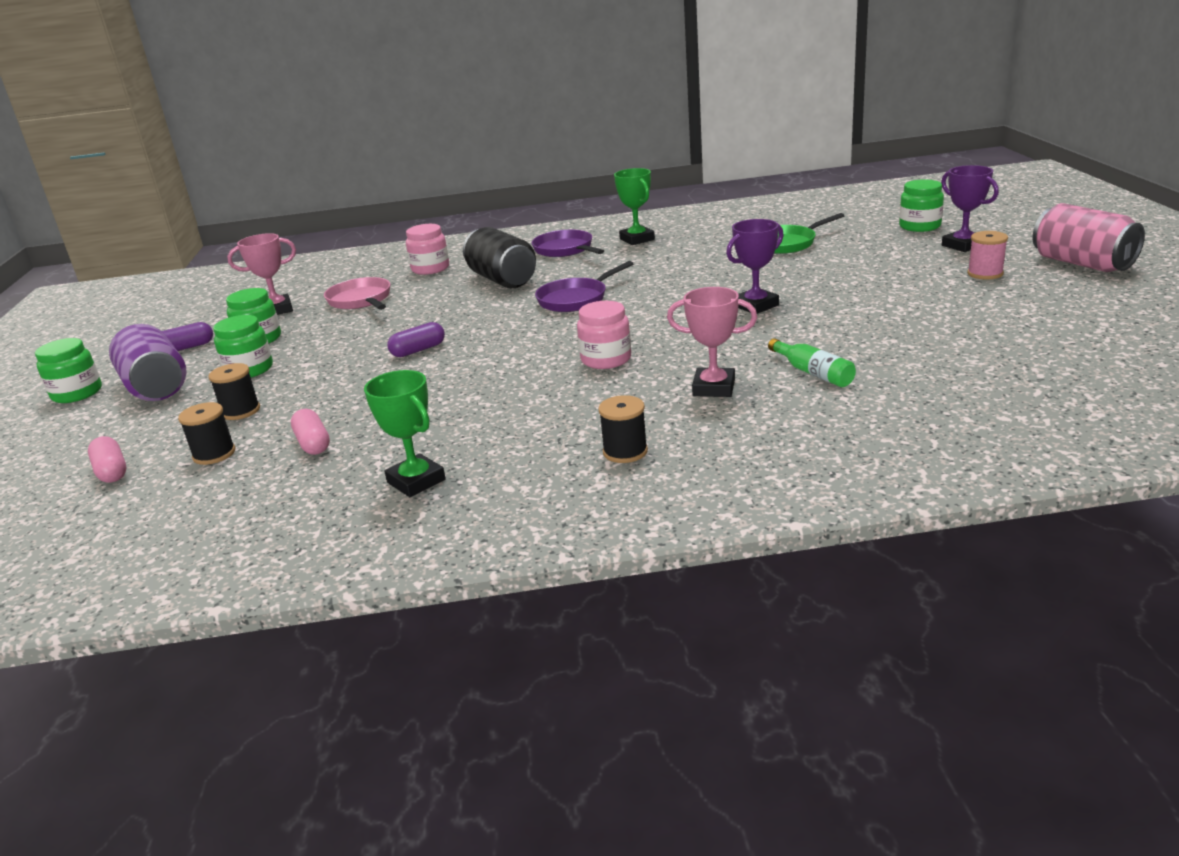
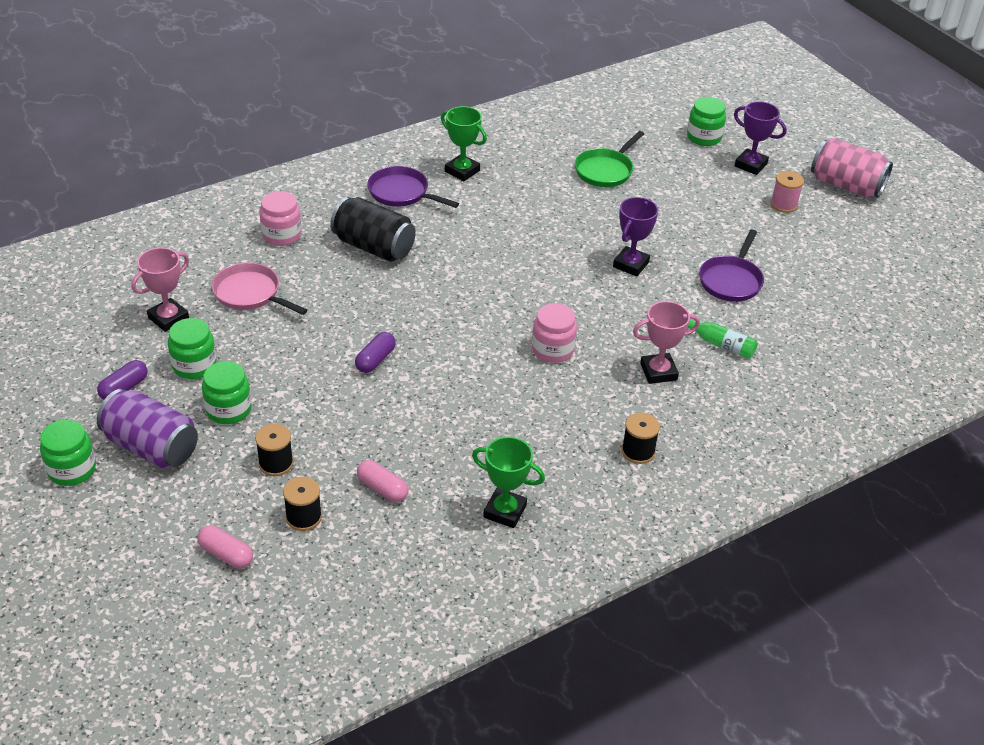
camera: 30 degrees left, 15 degrees up
purple pan [535,261,633,312] -> purple pan moved to [699,230,764,302]

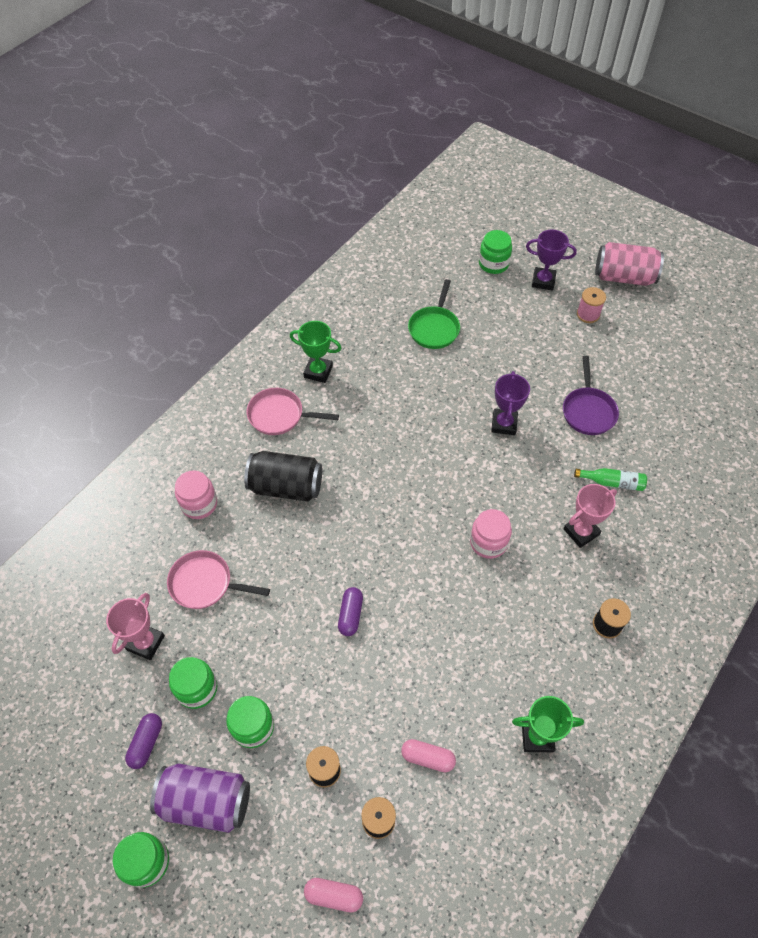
camera: 20 degrees left, 15 degrees up
purple pan [368,166,459,208] -> pink pan [247,388,339,435]

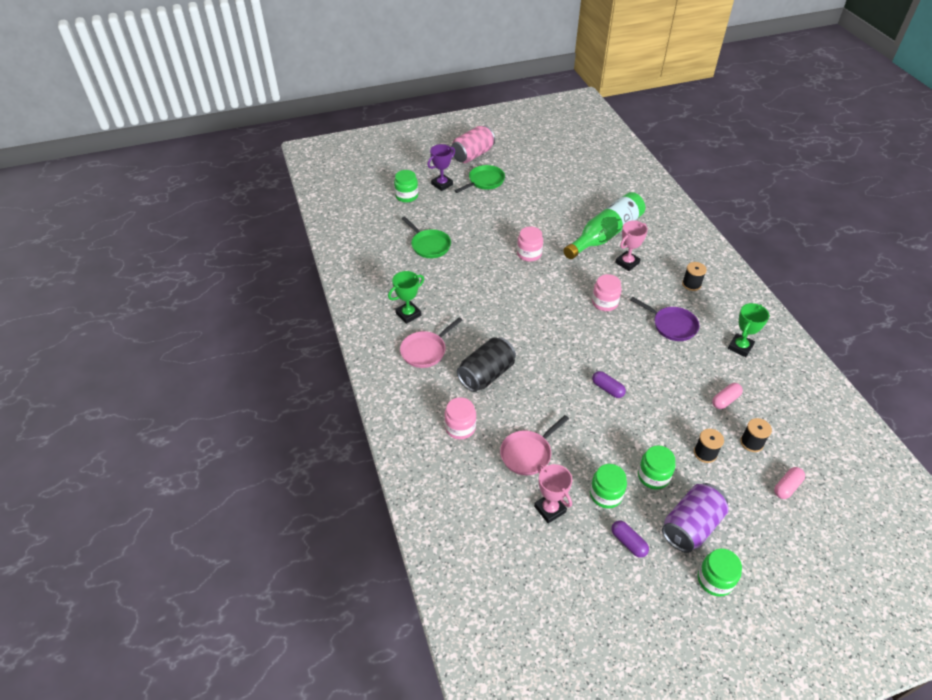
camera: 55 degrees left, 10 degrees down
purple trophy [491,371,530,435] -> pink jar [517,226,543,262]
purple pan [563,356,619,435] -> purple pan moved to [630,297,699,341]
pink trophy [563,484,617,548] -> pink trophy turned 45 degrees clockwise [615,221,648,271]
green bottle [574,468,647,491] -> green bottle [563,192,645,259], size x2.31
pink spool [577,287,606,323] -> green pan [455,165,505,193]

